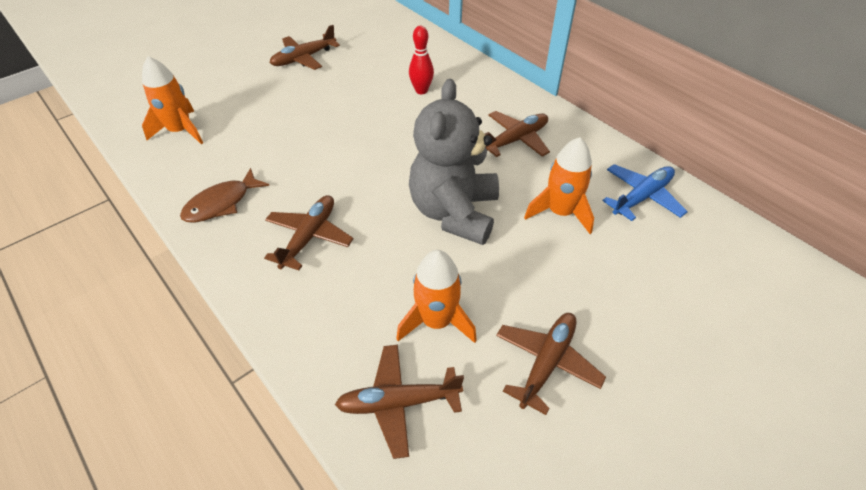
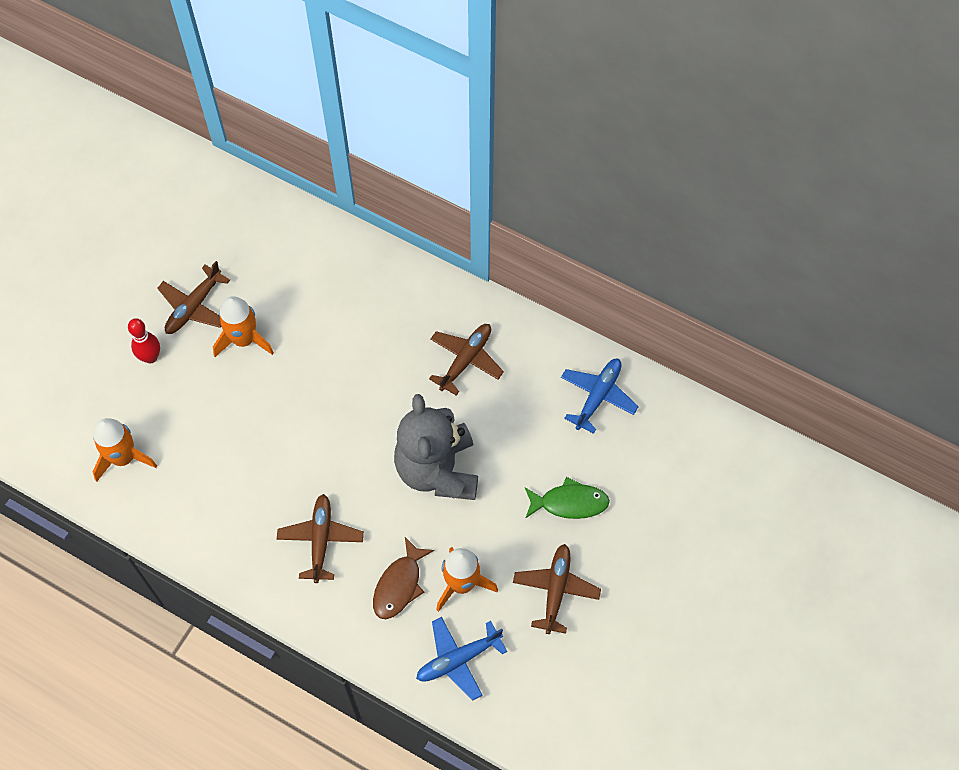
camera: 20 degrees left, 15 degrees up
brown fish [180,168,269,223] -> brown fish moved to [373,537,434,619]
brown plane [335,345,464,459] -> blue plane [416,617,507,701]
red bowling pin [409,26,434,94] -> red bowling pin moved to [128,318,160,363]
orange rocket [524,137,594,234] -> orange rocket moved to [213,296,274,357]
none -> green fish [525,477,610,519]

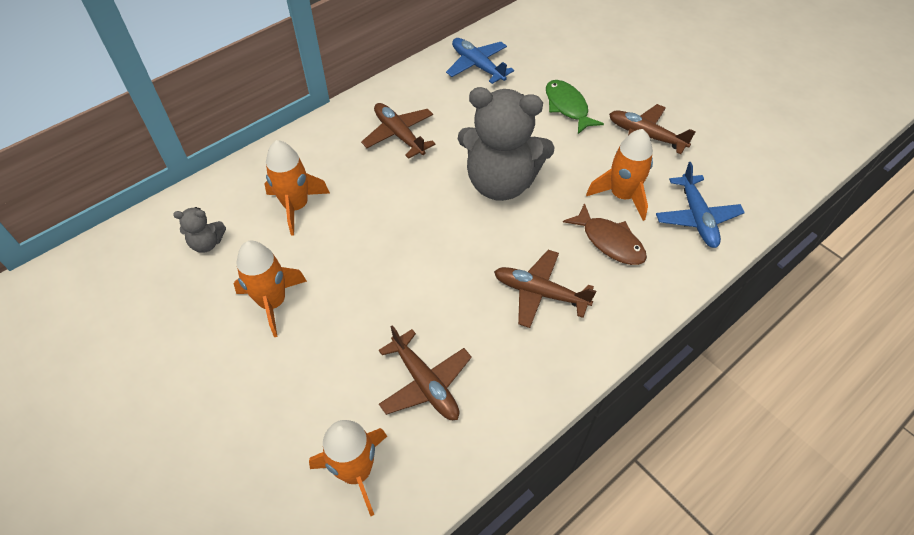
camera: 70 degrees left, 10 degrees down
red bowling pin [128,318,160,363] -> none
brown plane [157,261,230,334] -> brown plane moved to [379,325,472,420]
green fish [525,477,610,519] -> green fish turned 45 degrees counterclockwise [546,80,604,134]
none -> grey teddy bear [173,207,226,253]
none -> orange rocket [264,140,330,235]

